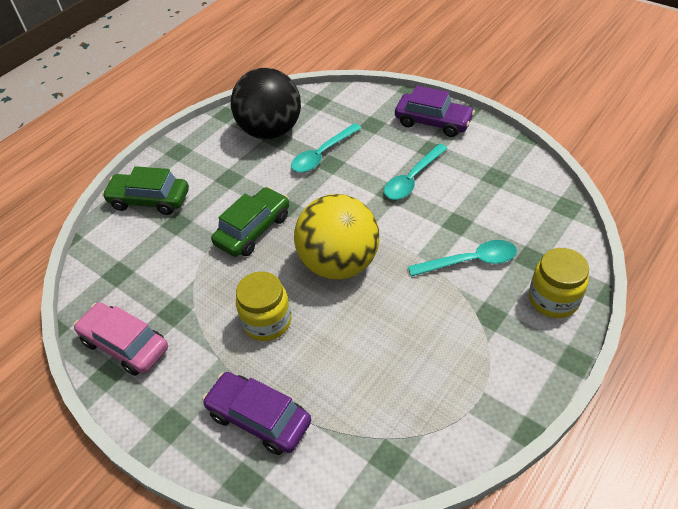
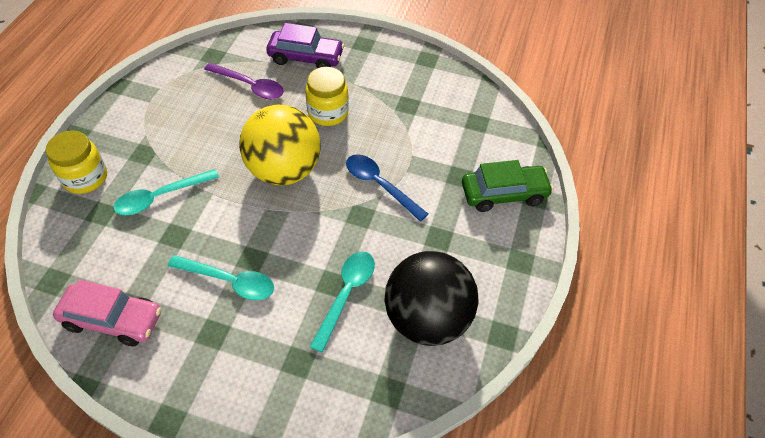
camera: 155 degrees right, 5 degrees up
pink car [74,302,168,376] -> pink car moved to [53,280,161,346]
green car [211,187,289,257] -> blue spoon [346,154,428,221]
turquoise spoon [384,144,448,200] -> turquoise spoon turned 90 degrees clockwise [168,255,274,300]
purple car [395,86,475,137] -> none
none -> purple spoon [204,63,284,99]

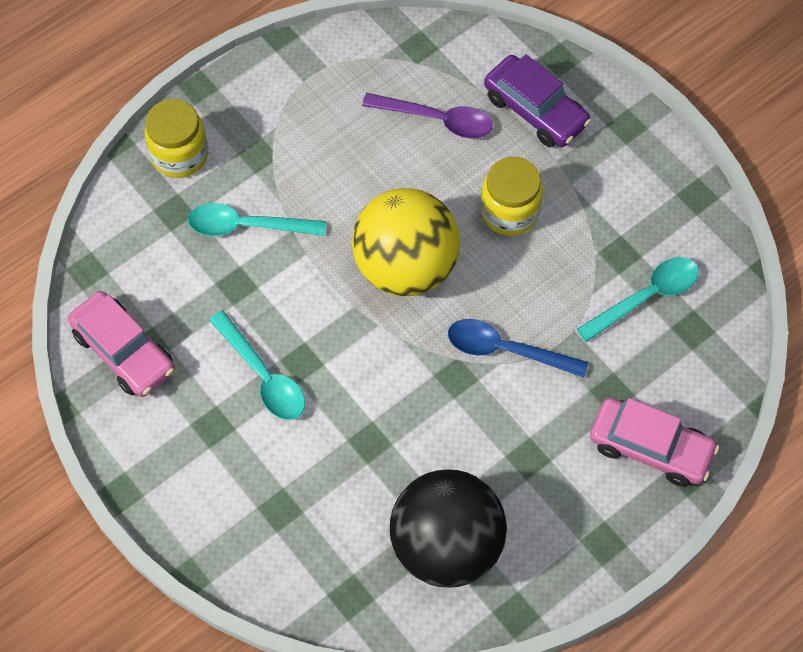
camera: 35 degrees right, 10 degrees up
purple spoon [204,63,284,99] -> purple spoon turned 45 degrees counterclockwise [362,93,493,139]
turquoise spoon [310,251,375,353] -> turquoise spoon moved to [577,257,699,342]
blue spoon [346,154,428,221] -> blue spoon turned 60 degrees counterclockwise [448,319,588,377]
green car [462,160,554,212] -> pink car [590,398,719,487]

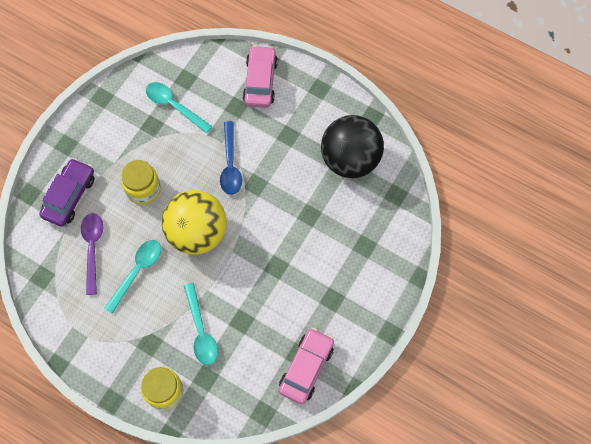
camera: 110 degrees left, 5 degrees up
turquoise spoon [209,311,305,420] -> turquoise spoon moved to [104,240,161,314]

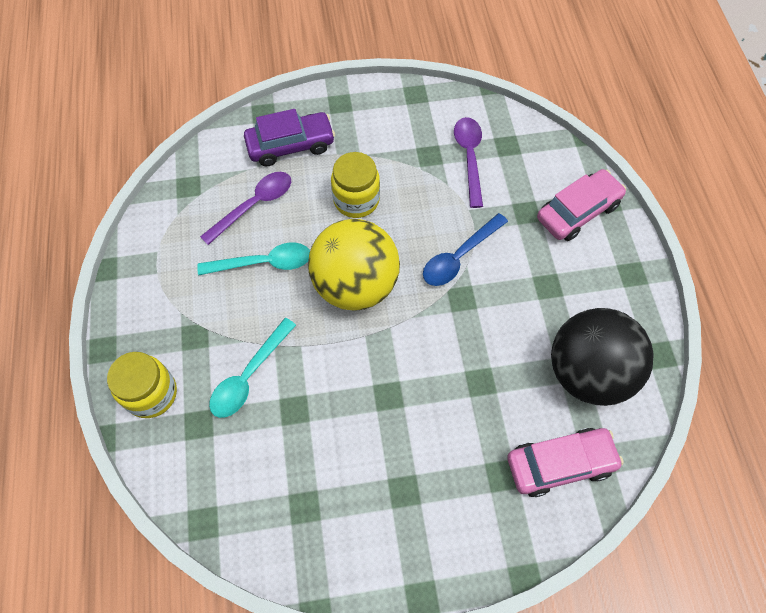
camera: 50 degrees right, 5 degrees down
turquoise spoon [146,82,212,133] -> purple spoon [454,117,483,208]
pink car [279,328,334,404] -> pink car moved to [507,428,624,497]

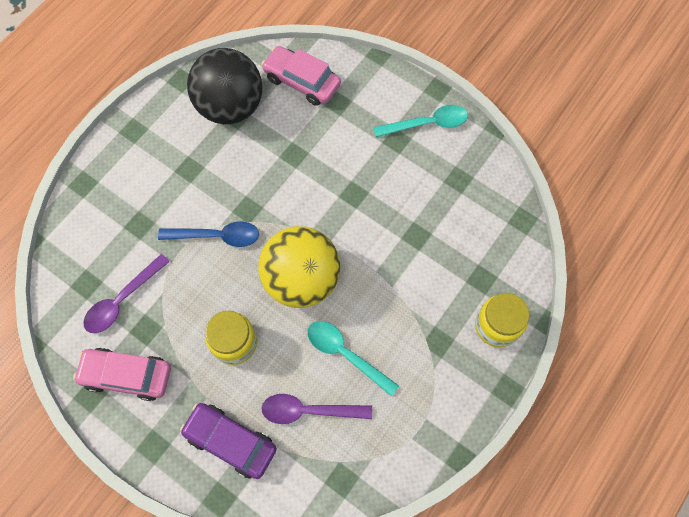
camera: 135 degrees left, 5 degrees up
turquoise spoon [209,318,296,418] -> turquoise spoon moved to [373,105,468,137]
pink car [537,169,626,241] -> pink car moved to [73,348,171,401]

